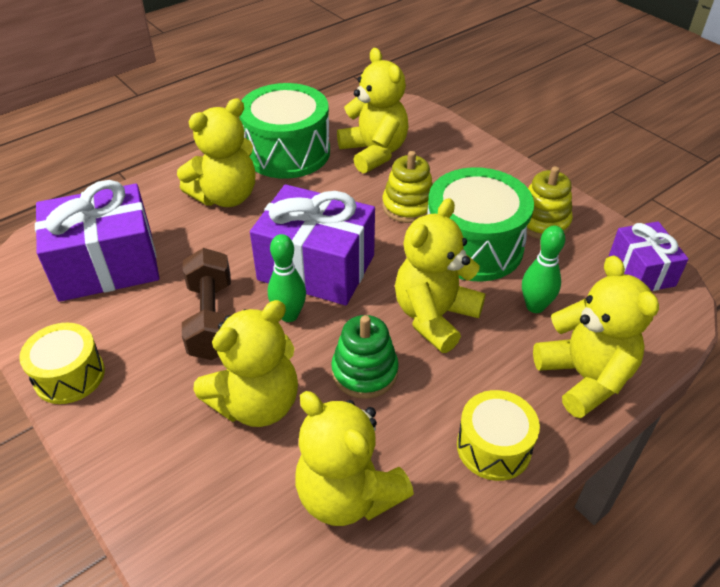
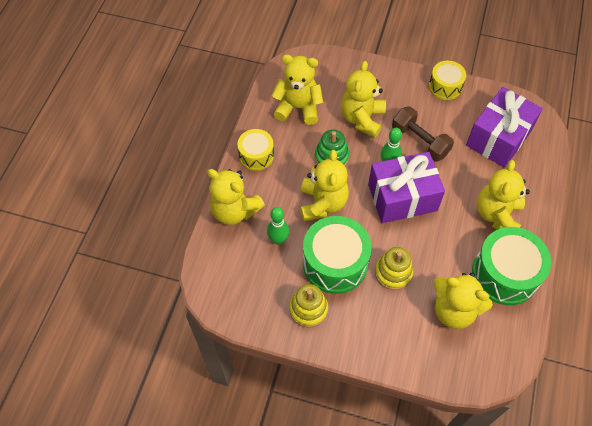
camera: 145 degrees right, 15 degrees up
purple gift [609,222,688,291] -> none

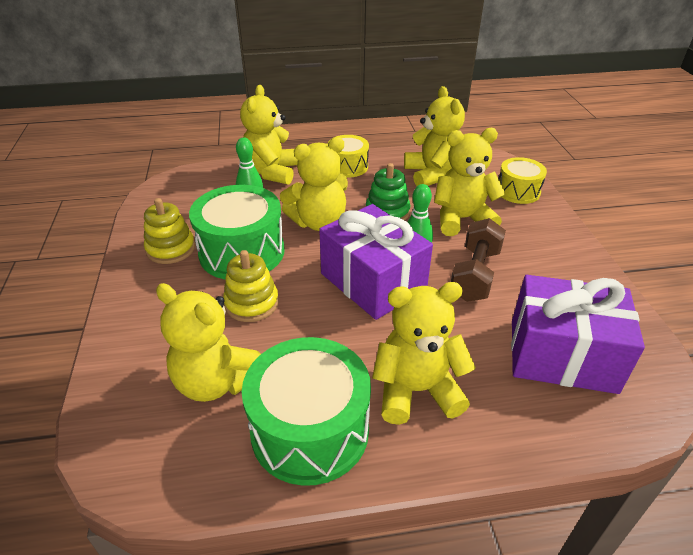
camera: 65 degrees right, 20 degrees down
yellow drum [429,61,466,100] -> yellow drum moved to [499,157,547,204]
yellow teddy bear [433,272,493,329] -> yellow teddy bear turned 60 degrees counterclockwise [156,283,261,402]

